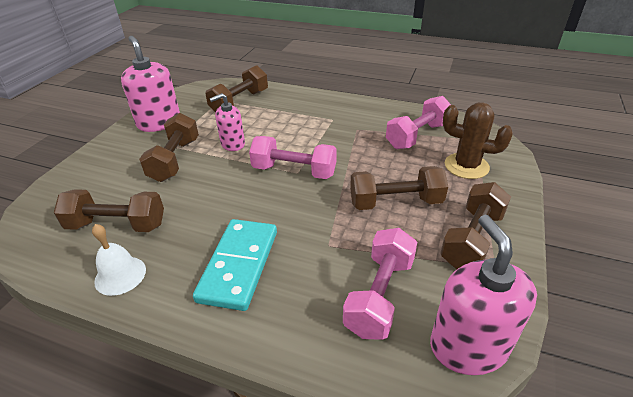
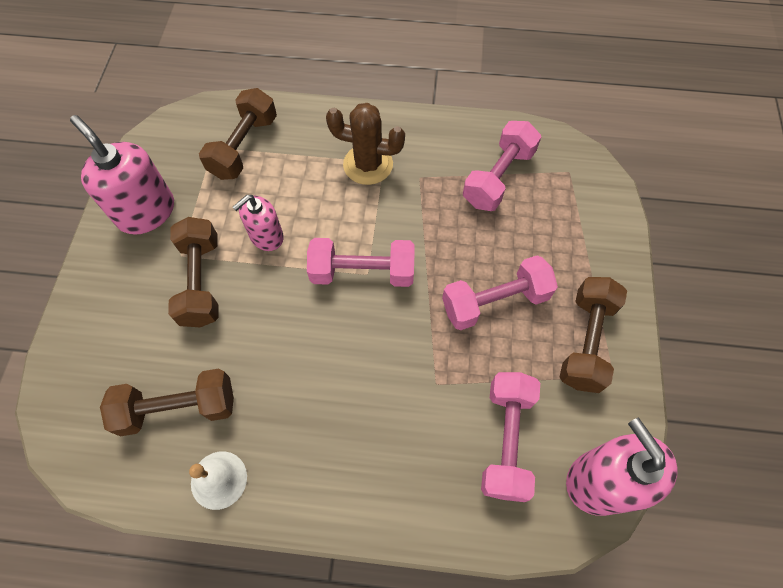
camera: 15 degrees left, 25 degrees up
turquoise domino [193,219,277,311] -> none
brown dumbbell [350,166,448,210] -> pink dumbbell [442,255,558,330]
brown cactus [443,102,513,179] -> brown cactus moved to [326,103,405,185]

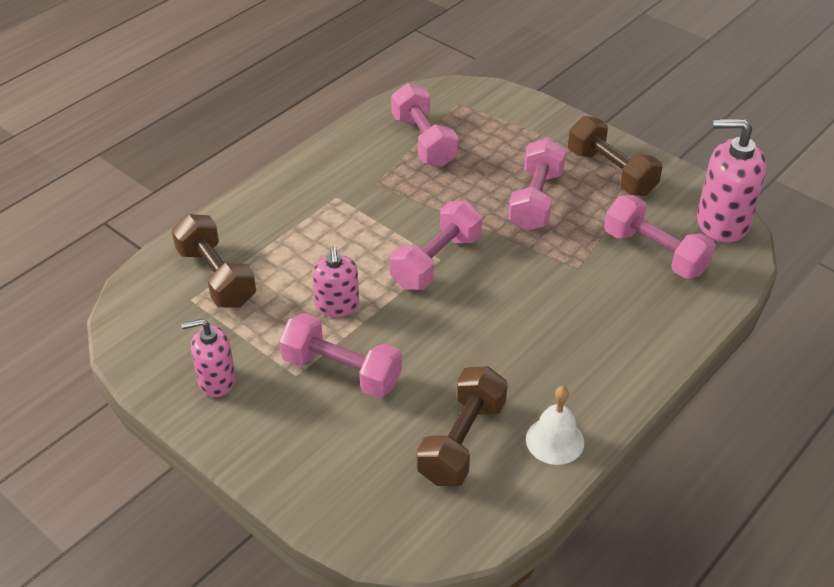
camera: 55 degrees left, 20 degrees down
pink soap dispenser [70,115,174,235] -> pink soap dispenser [181,319,236,397], size x0.62
brown dumbbell [168,217,219,327] -> pink dumbbell [279,313,402,398]
brown cactus [326,103,405,185] -> none

